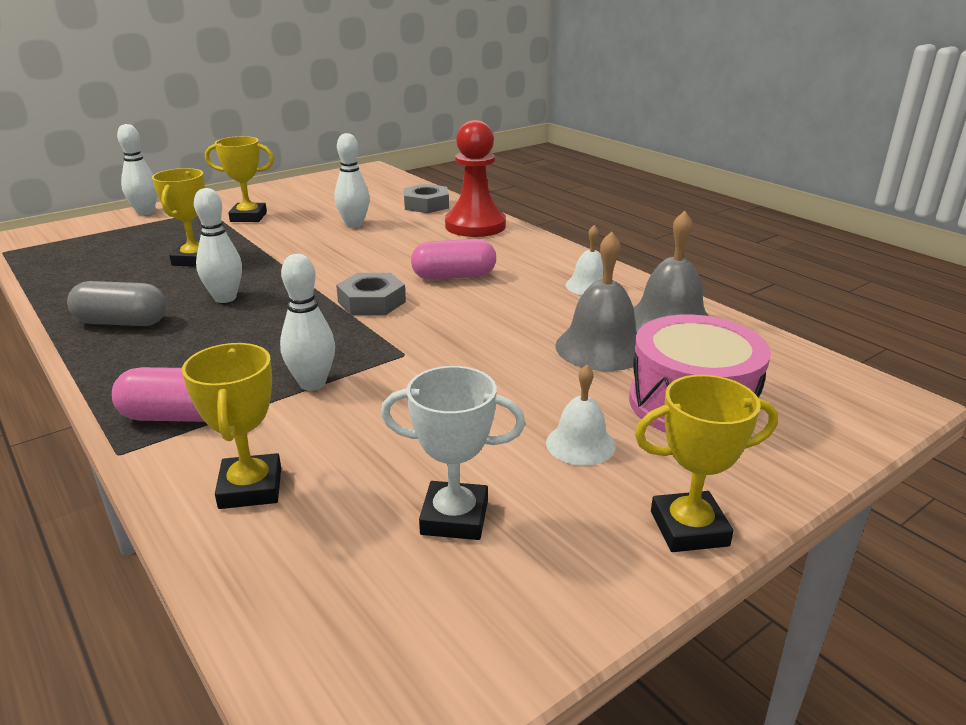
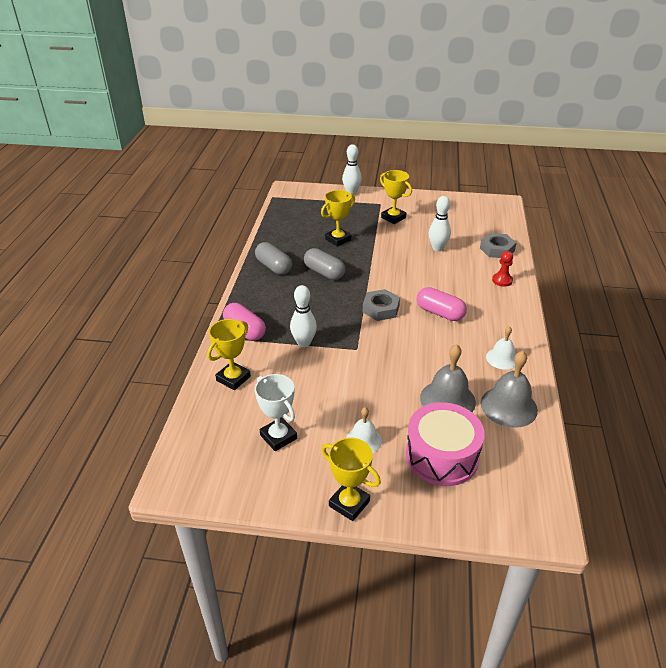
camera: 45 degrees right, 10 degrees up
white bowling pin [194,188,242,303] -> grey capsule [304,248,345,280]
red pawn [445,120,506,237] -> red pawn [492,251,513,287], size x0.49

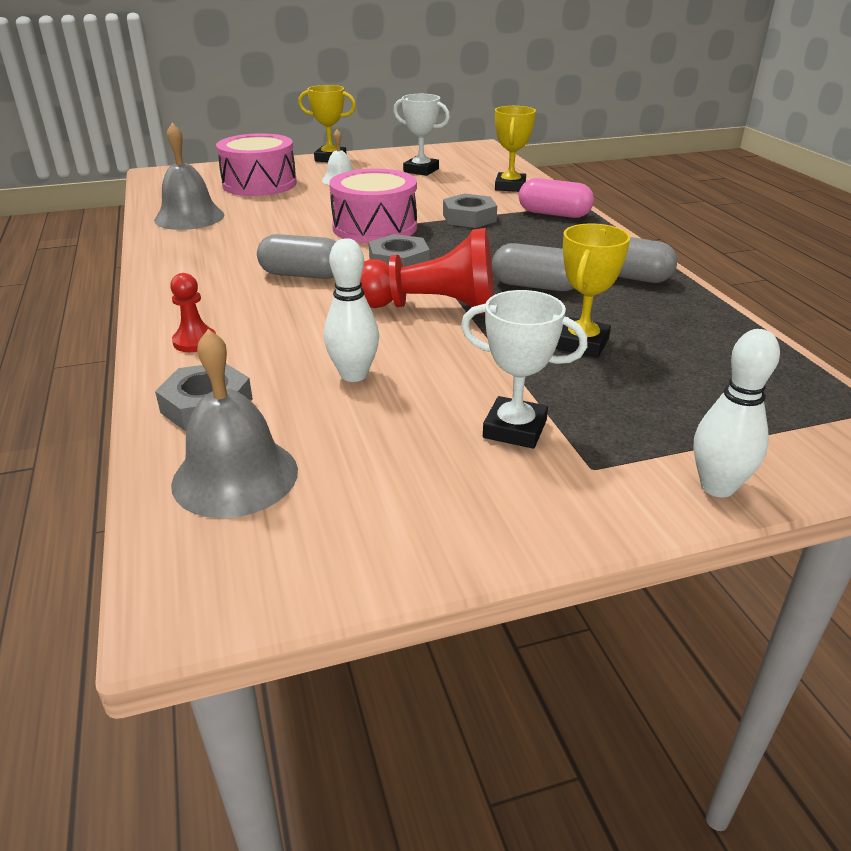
camera: 155 degrees right, 5 degrees down
white bowling pin [290,285,317,347] -> grey nut [443,193,497,228]
yellow trophy [380,170,412,224] -> white trophy [461,290,588,449]
pink capsule [417,287,467,321] -> grey capsule [257,234,336,279]
grey bell [420,344,476,412] -> grey bell moved to [171,329,298,518]
white bell [486,326,515,369] -> none
none -> pink drum [329,168,417,243]
none -> red pawn [361,228,494,314]

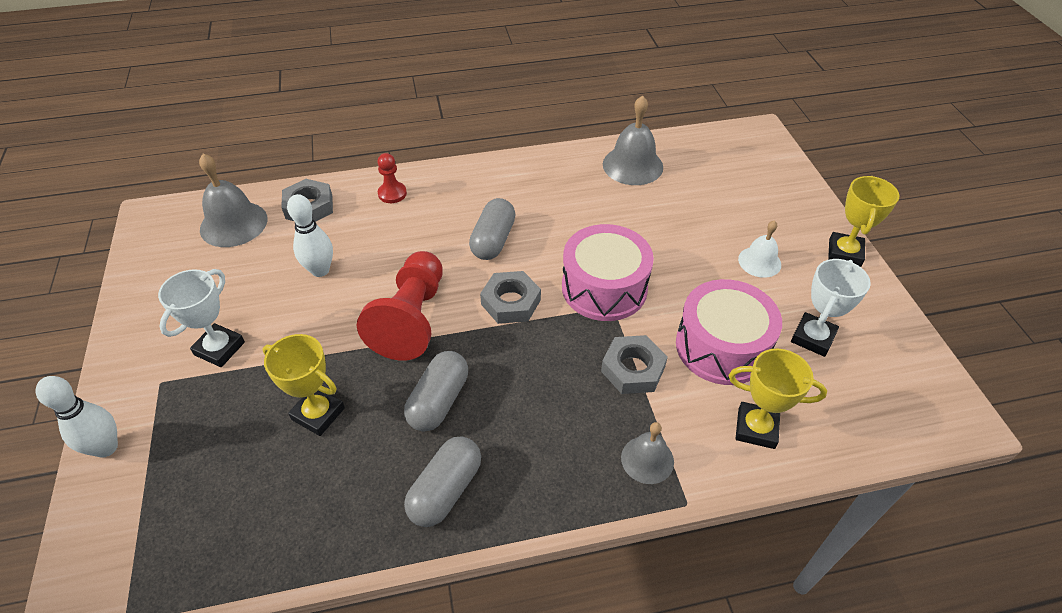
camera: 95 degrees right, 15 degrees up
pink drum [216,133,297,196] -> pink drum moved to [676,279,782,385]
pink capsule [519,178,594,218] -> grey bell [621,422,674,484]

